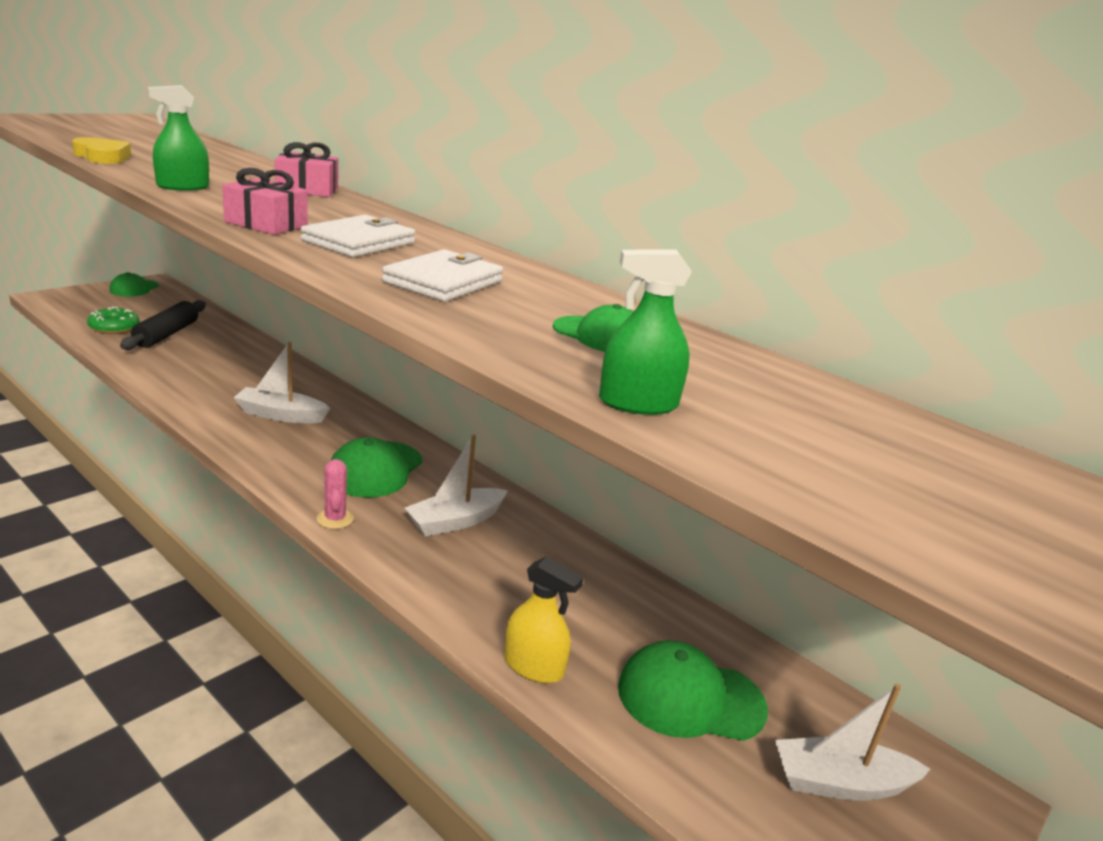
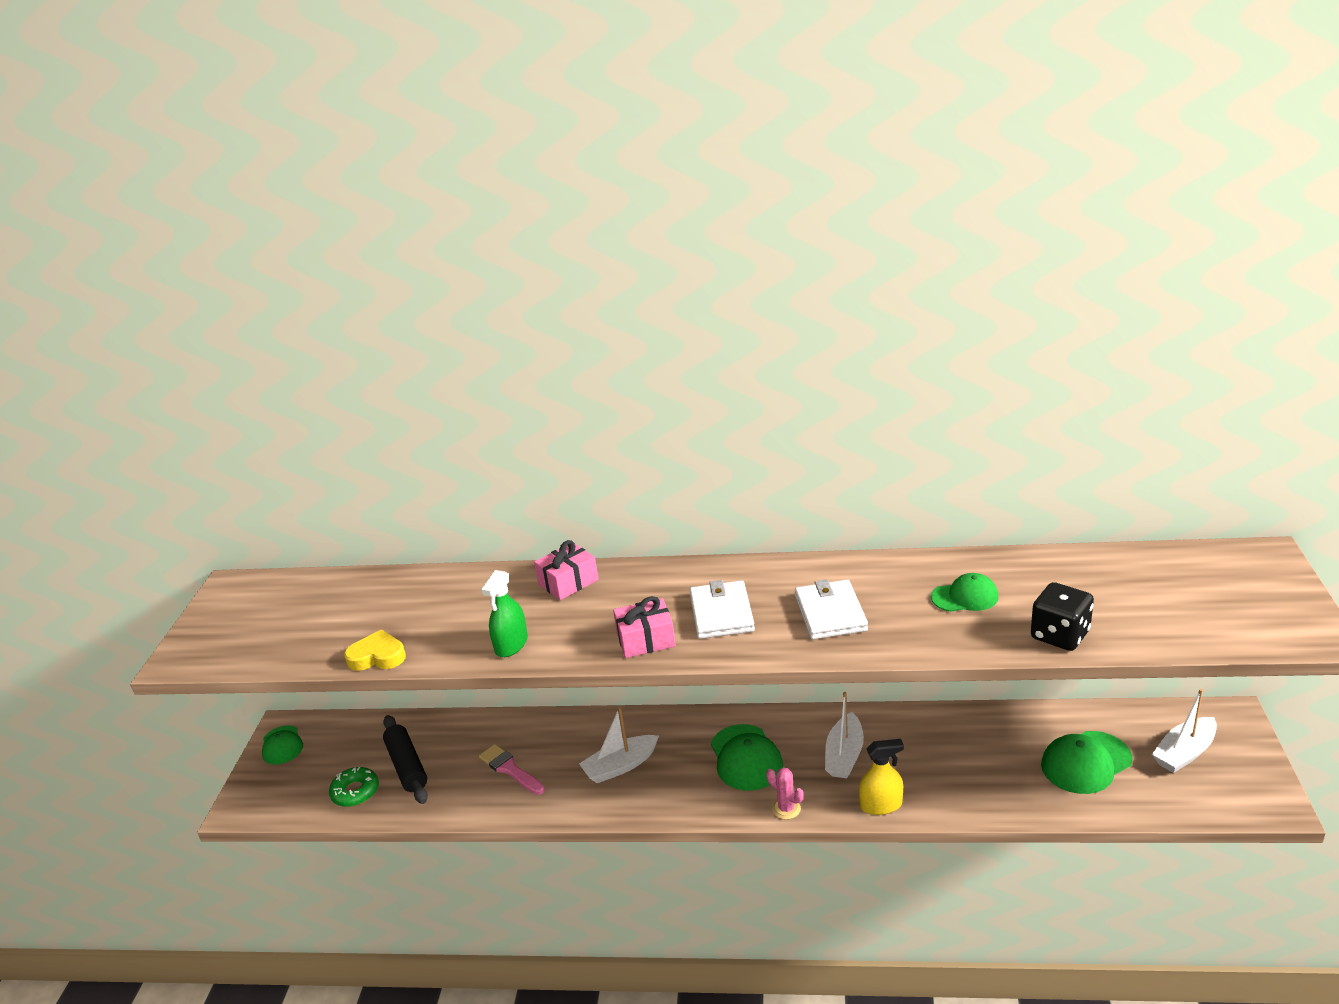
camera: 30 degrees left, 5 degrees up
yellow spray bottle [504,557,584,683] -> yellow spray bottle moved to [859,739,904,815]
green spray bottle [599,249,692,415] -> black dice [1031,582,1094,651]
none -> pink brush [479,744,545,795]

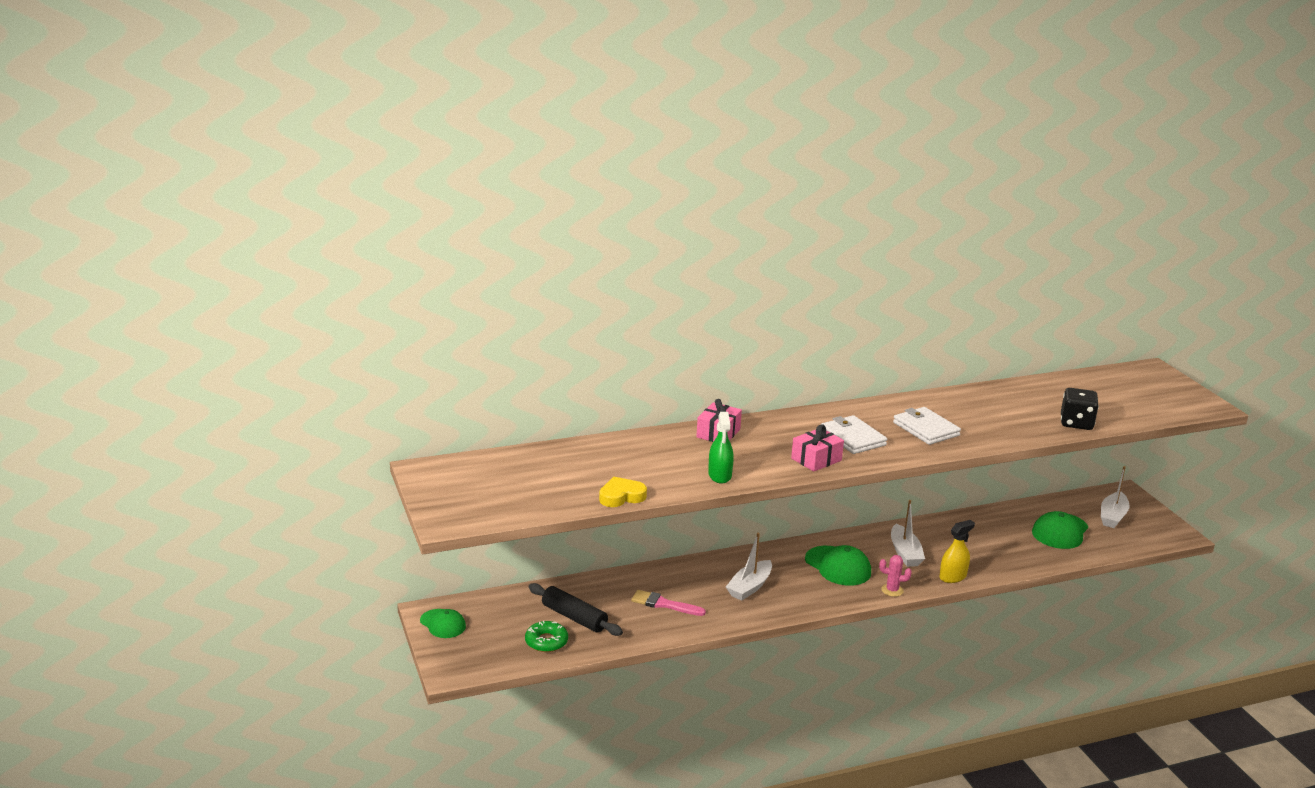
camera: 30 degrees left, 5 degrees down
green cap [931,573,998,612] -> none

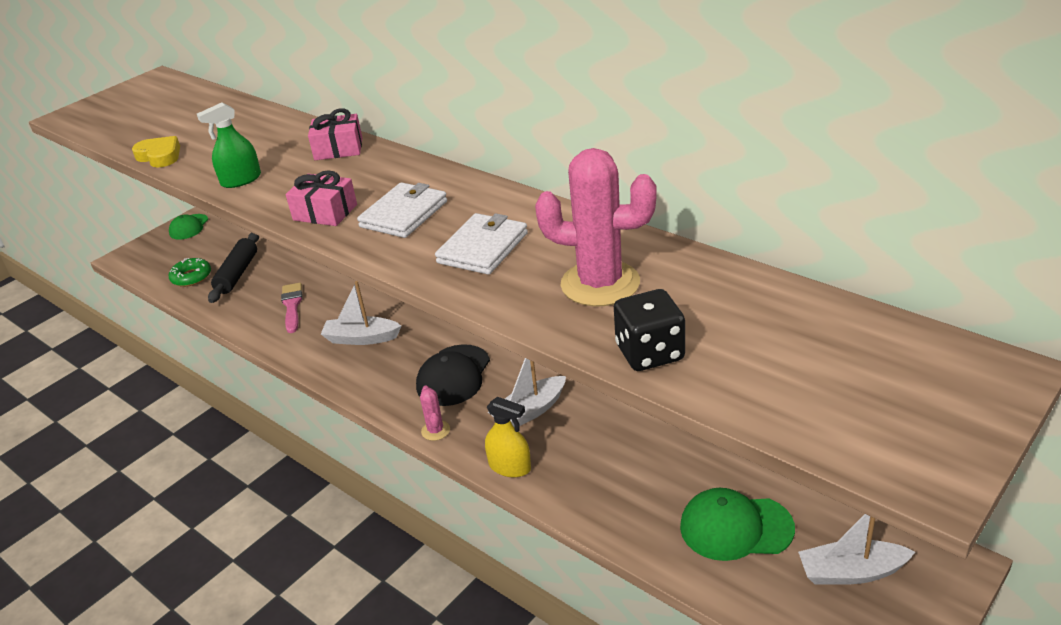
camera: 65 degrees right, 10 degrees up
green cap [805,545,871,586] -> black cap [416,344,490,406]
none -> pink cactus [535,148,657,307]

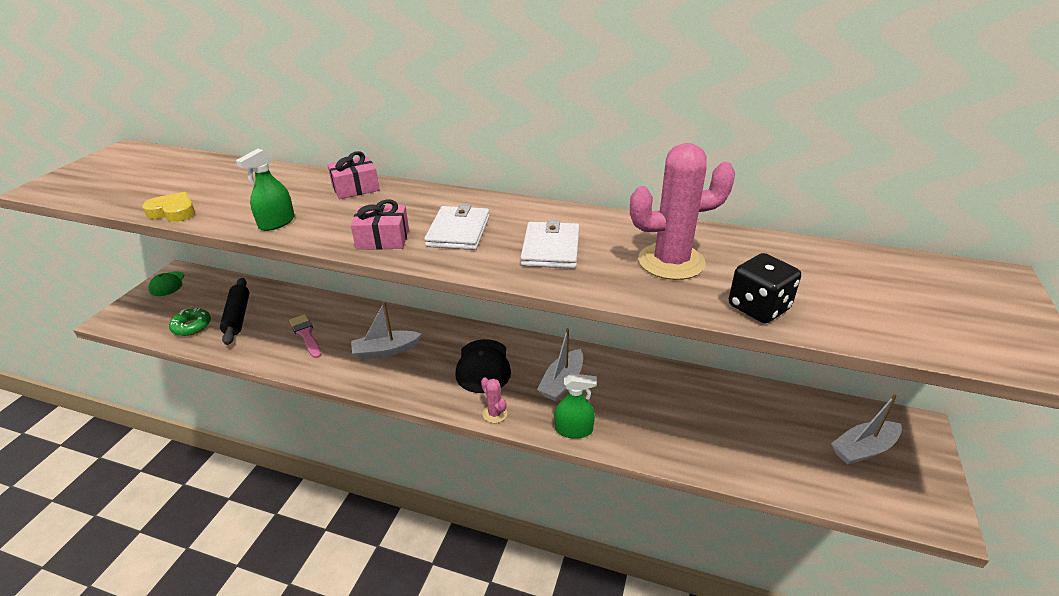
camera: 25 degrees left, 0 degrees up
yellow spray bottle [485,397,531,477] -> green spray bottle [555,373,597,439]
green cap [680,488,795,561] -> none

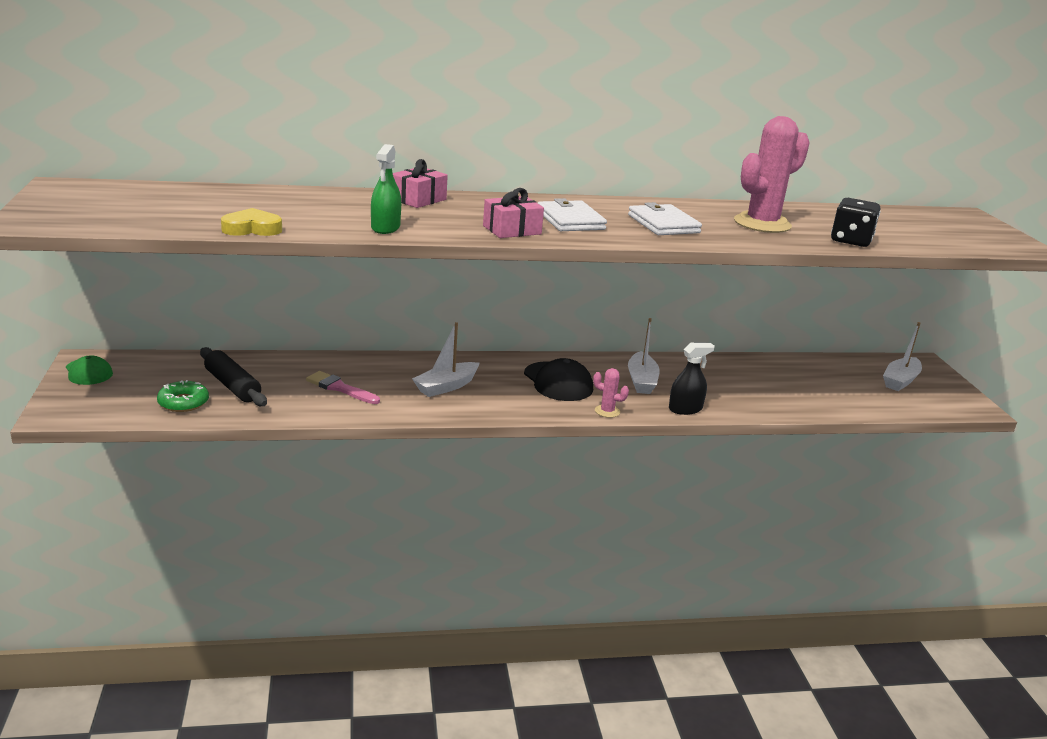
camera: 30 degrees left, 10 degrees down
green spray bottle [555,373,597,439] -> black spray bottle [669,343,715,415]

